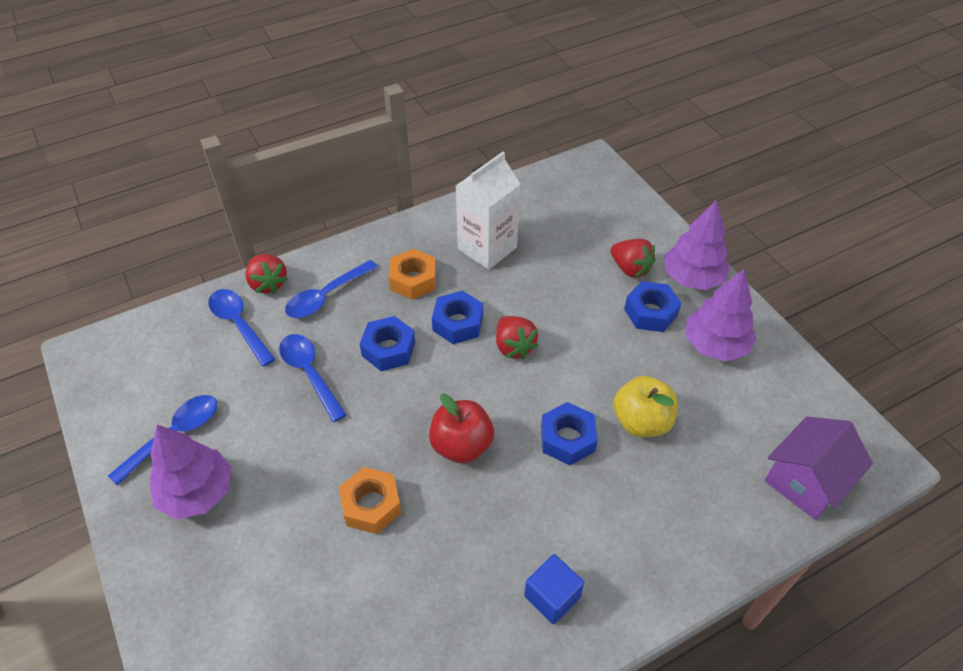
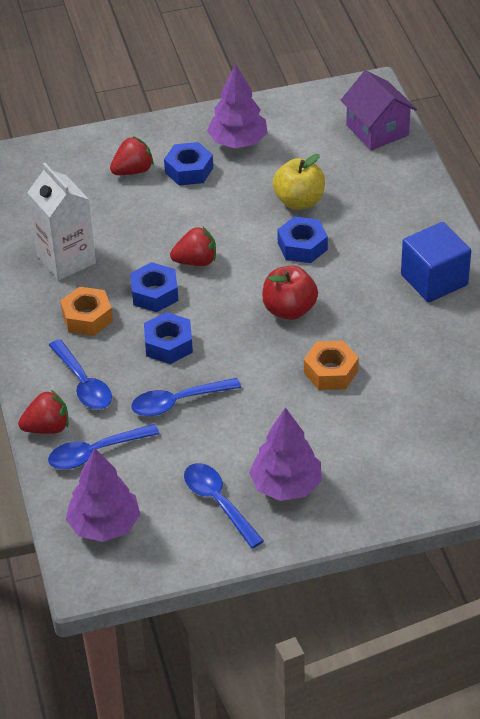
camera: 75 degrees left, 5 degrees down
blue cube [524,554,584,624] -> blue cube [401,222,471,302], size x1.59
purple tree [664,200,730,290] -> purple tree moved to [66,448,140,542]

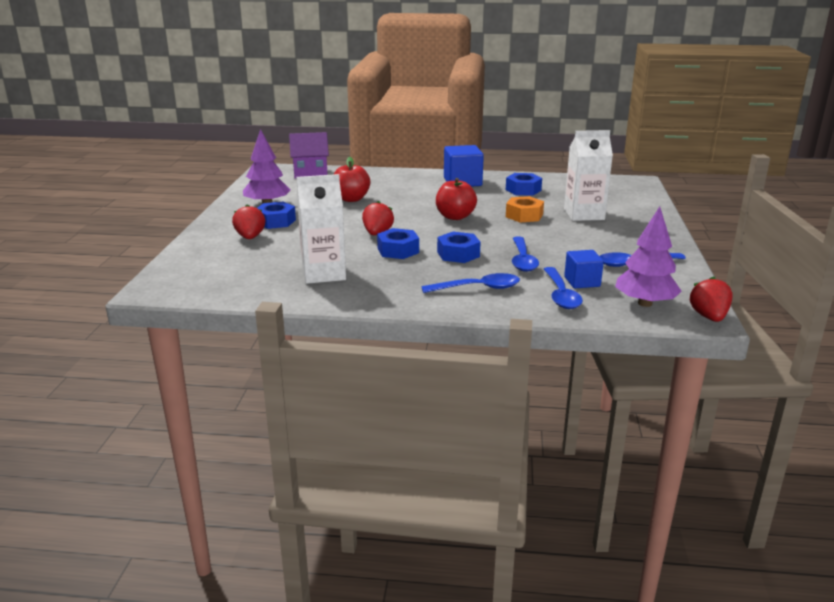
camera: 70 degrees left, 20 degrees down
red strawberry [18,390,69,434] -> red strawberry moved to [690,277,733,322]
orange nut [60,287,113,336] -> none
purple tree [249,407,322,501] -> none
yellow apple [273,154,325,210] -> red apple [334,157,370,202]
blue nut [277,216,328,263] -> blue nut moved to [506,173,542,196]
none -> white carton [564,130,613,221]
none -> blue cube [564,250,604,288]

